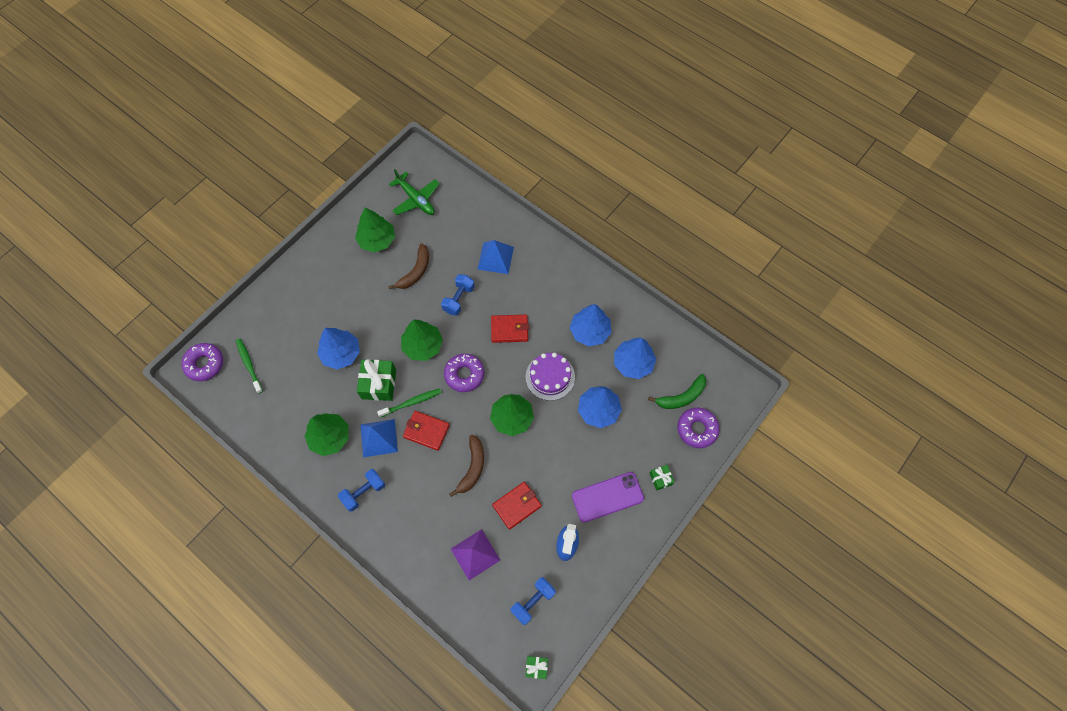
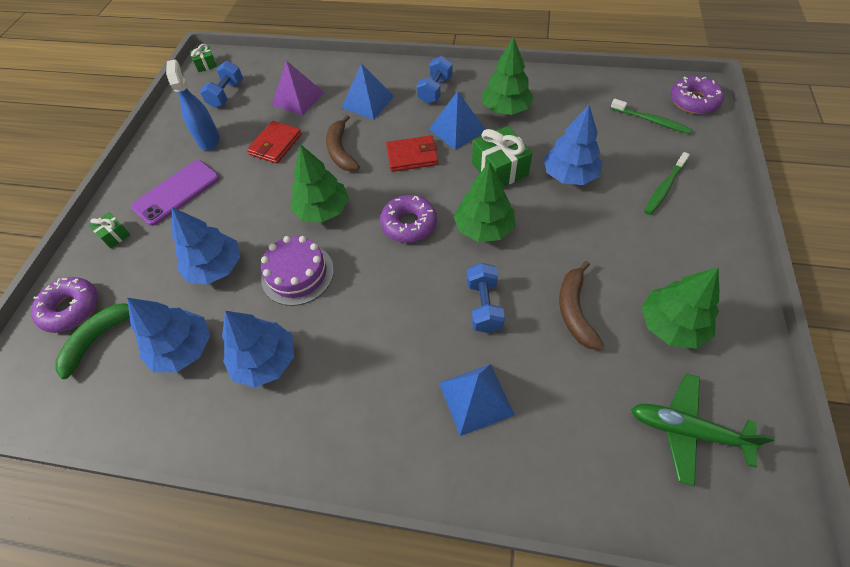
camera: 155 degrees right, 10 degrees down
green toothbrush [377,388,441,417] -> green toothbrush moved to [644,152,690,215]
red wallet [491,315,529,343] -> none
none -> blue pyramid [342,63,394,119]

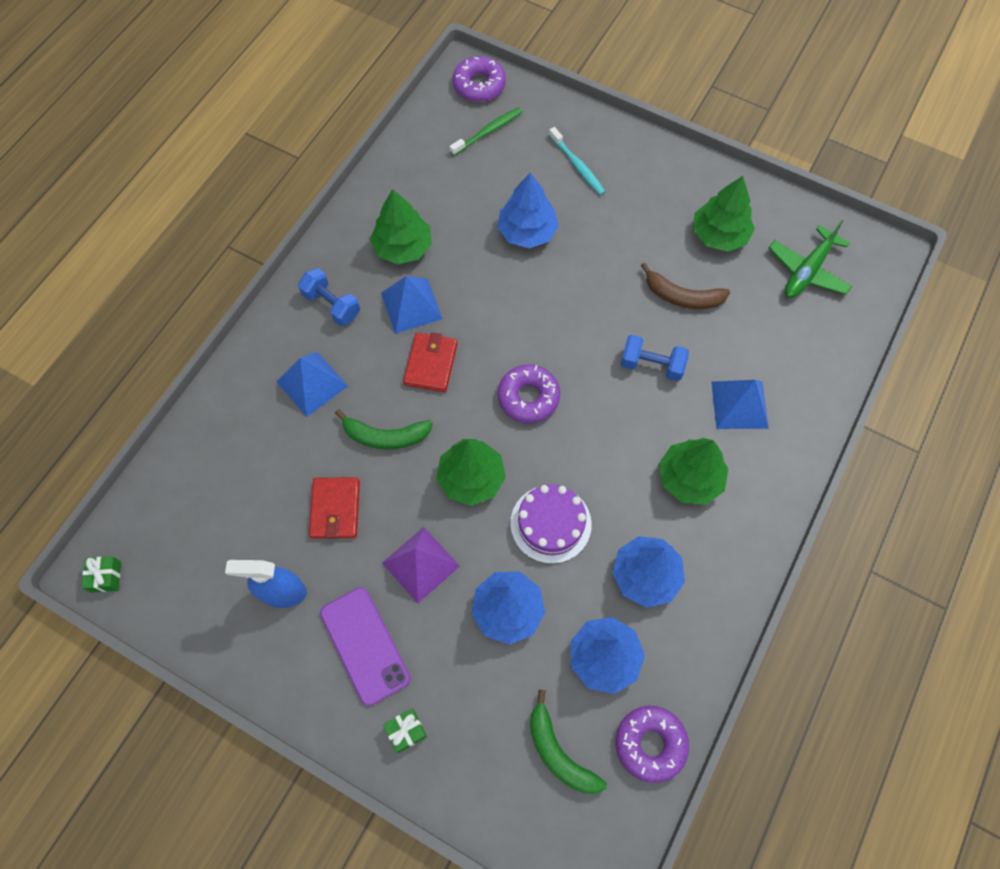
camera: 75 degrees left, 10 degrees up
purple donut [31,277,98,333] -> purple donut moved to [616,706,689,783]
blue dumbbell [200,61,243,108] -> none
red wallet [247,121,302,164] -> red wallet turned 45 degrees clockwise [309,477,360,539]
purple pyramid [272,60,324,116] -> purple pyramid moved to [382,527,460,603]
brown banana [326,115,360,171] -> green banana [335,409,433,449]
green tree [454,162,515,242] -> green tree moved to [659,438,728,505]
green gift [472,126,533,186] -> none
green toothbrush [644,152,690,215] -> turquoise toothbrush [549,127,606,195]

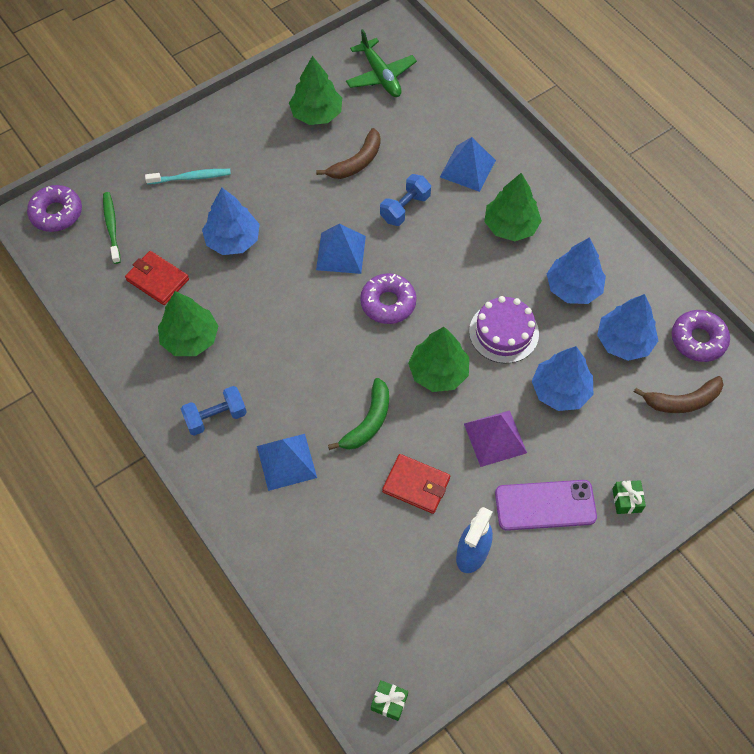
camera: 65 degrees left, 5 degrees down
blue pyramid [381,276,443,334] -> blue pyramid moved to [316,223,366,274]
red wallet [403,332,458,392] -> red wallet moved to [125,251,189,305]
green banana [530,690,607,794] -> brown banana [634,376,723,413]

